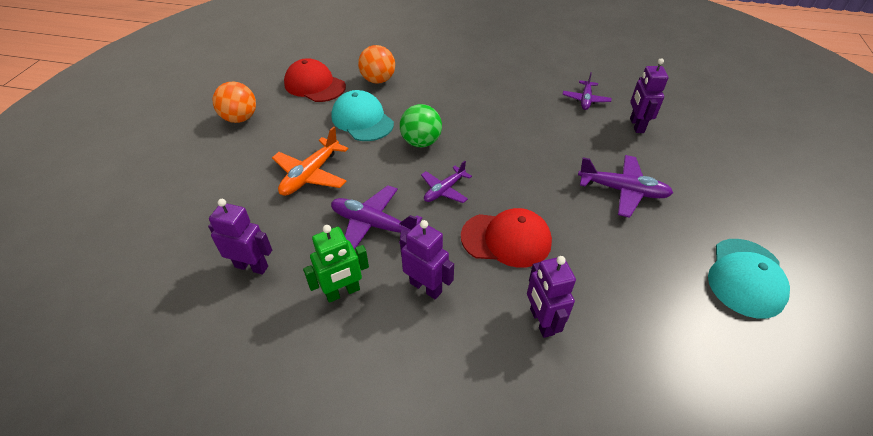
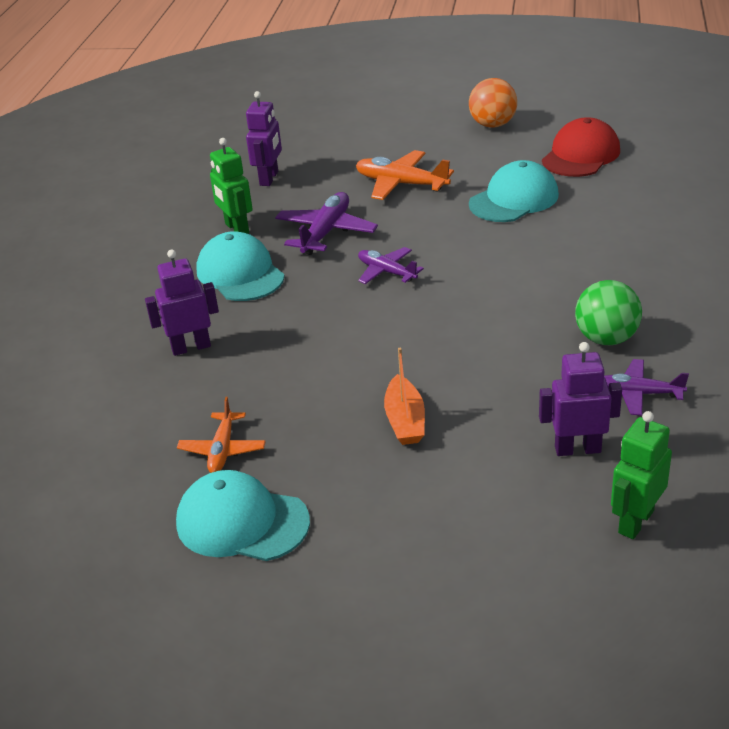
camera: 90 degrees right, 10 degrees down
orange ball [358,45,395,84] -> none
green ball [400,104,442,147] -> green ball moved to [575,280,642,345]
purple robot [400,220,454,299] -> turquoise cap [196,231,285,301]
red cap [461,208,552,268] -> none
purple plane [578,155,673,218] -> orange boat [384,348,425,445]
none -> orange plane [177,397,266,473]
none -> green robot [611,411,672,539]

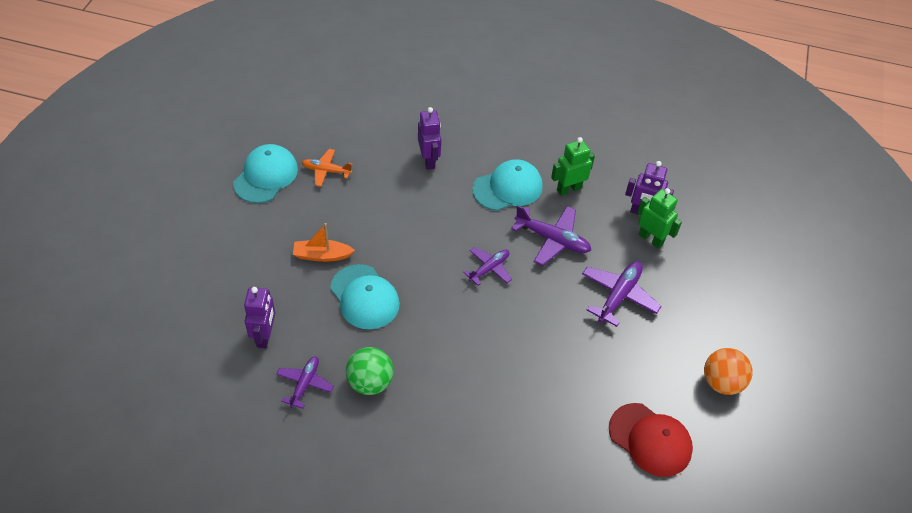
camera: 90 degrees right, 15 degrees up
orange plane [356,150,454,200] -> purple plane [582,261,662,327]
turquoise cap [469,160,559,222] -> turquoise cap moved to [330,264,400,329]
green robot [611,411,672,539] -> green robot moved to [637,188,682,249]

